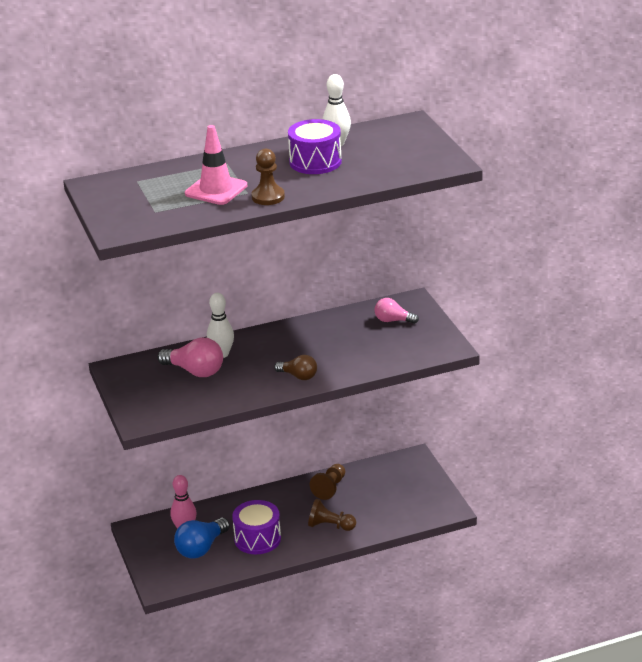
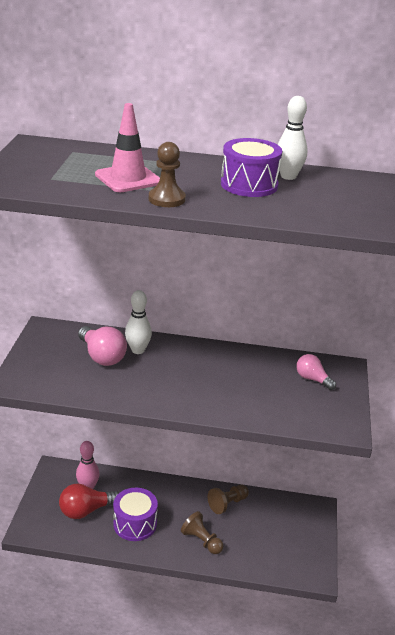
camera: 25 degrees right, 0 degrees up
blue light bulb [174,518,230,558] -> red light bulb [59,484,119,519]
brown light bulb [274,355,317,380] -> none

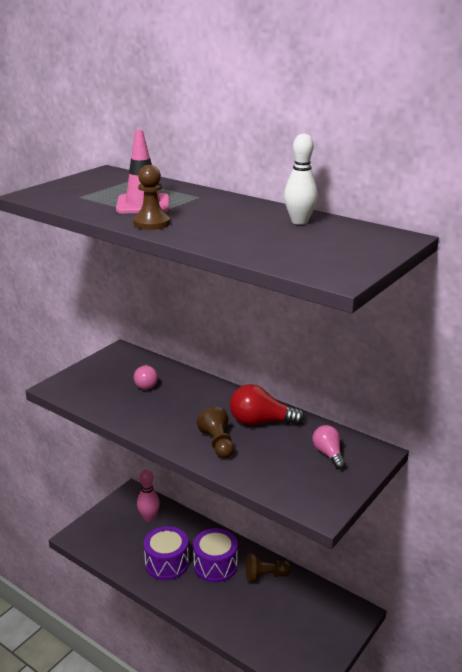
camera: 30 degrees right, 5 degrees down
red light bulb [59,484,119,519] -> red light bulb moved to [230,384,305,425]
pink light bulb [78,326,127,366] -> pink light bulb [134,365,158,390], size x0.64
white bowling pin [125,290,152,354] -> none
brown pawn [181,511,224,554] -> brown pawn moved to [197,407,234,458]
purple drum [221,138,282,197] -> purple drum moved to [193,528,238,582]

